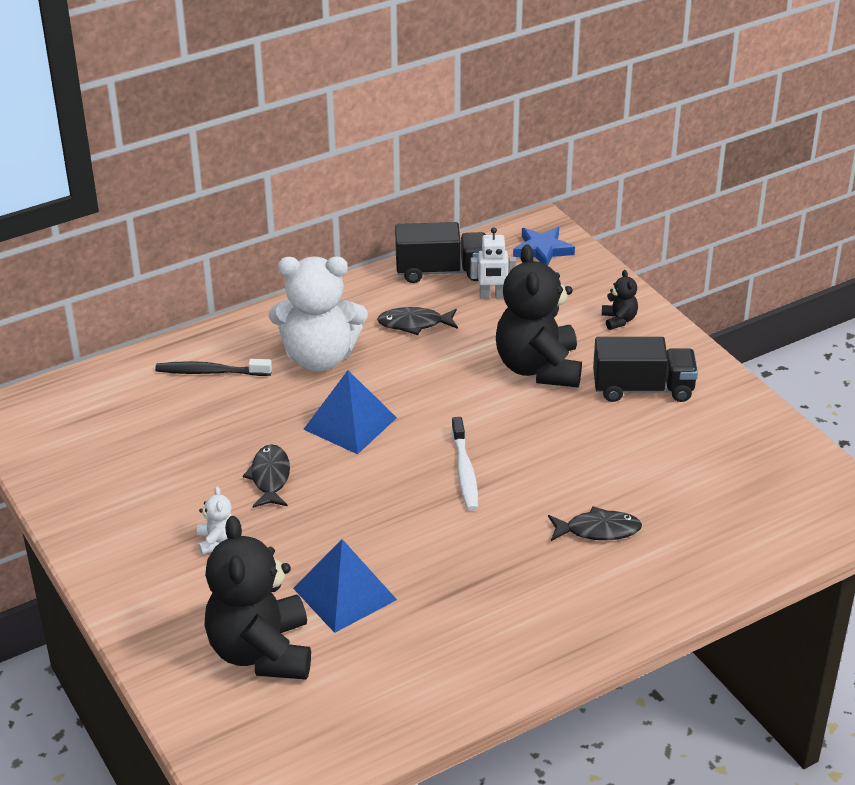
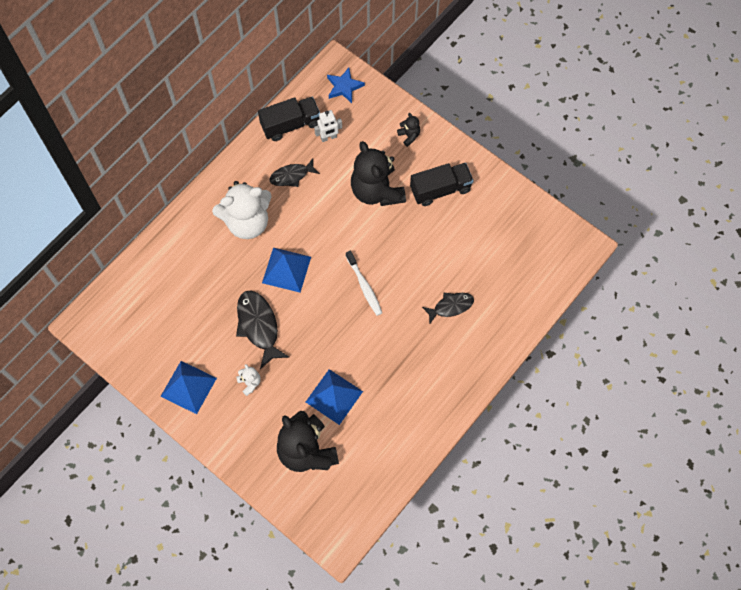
camera: 20 degrees left, 30 degrees up
black toothbrush [155,359,272,376] -> none
black fish [243,444,290,508] -> black fish [236,291,290,369], size x1.56
none -> blue pyramid [160,361,217,414]

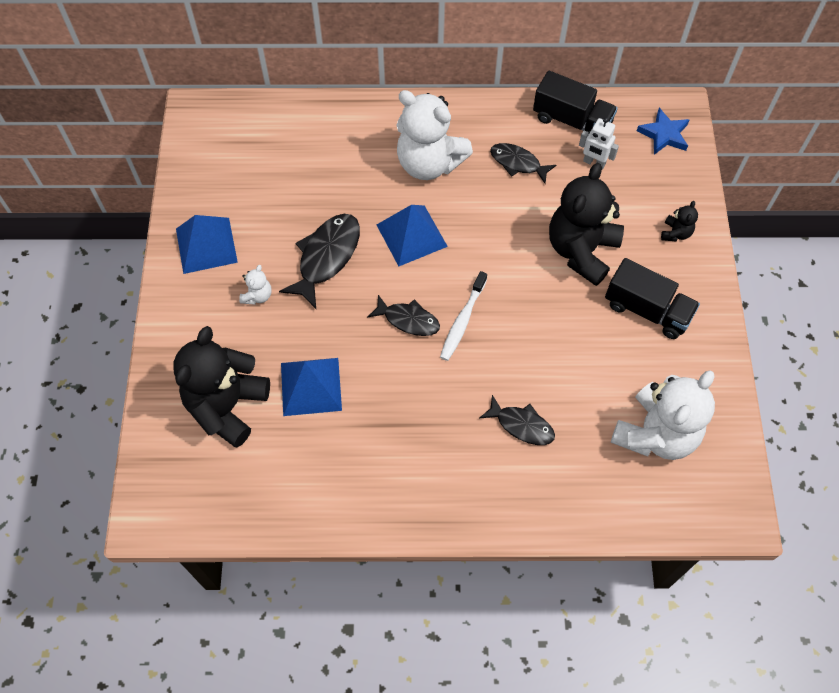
camera: 50 degrees right, 5 degrees down
none -> black fish [367,295,440,336]
none -> white teddy bear [611,370,715,460]

